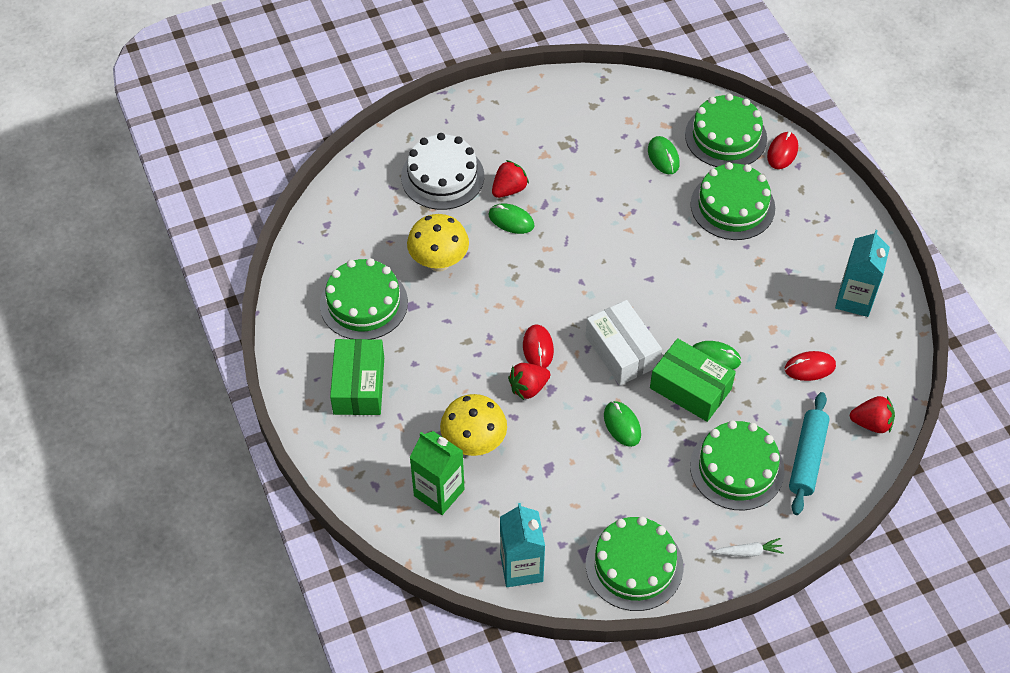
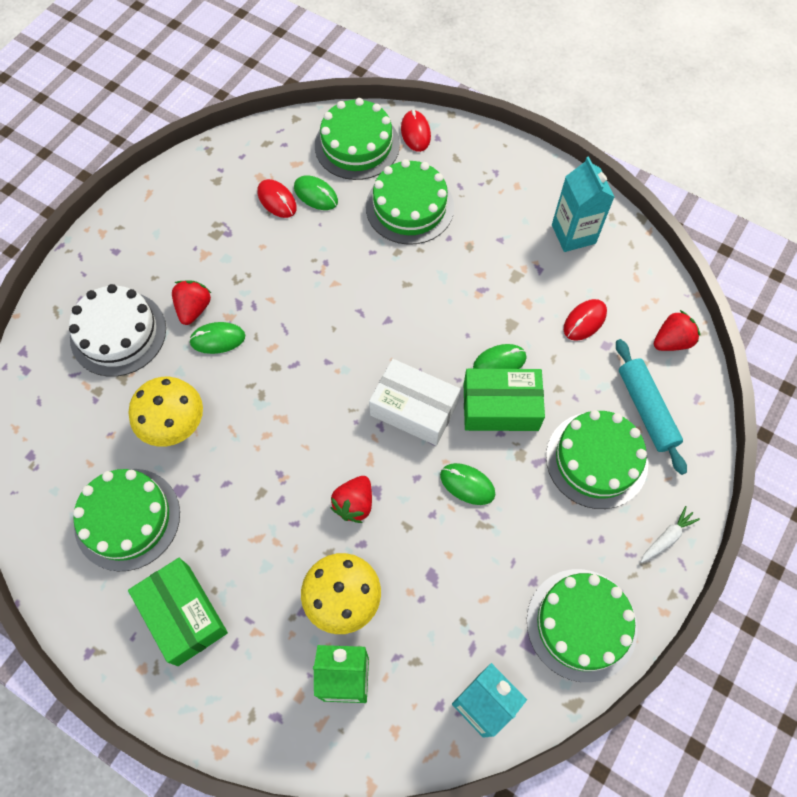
camera: 35 degrees left, 10 degrees up
red mouse [523,324,554,368] -> red mouse moved to [257,179,297,218]

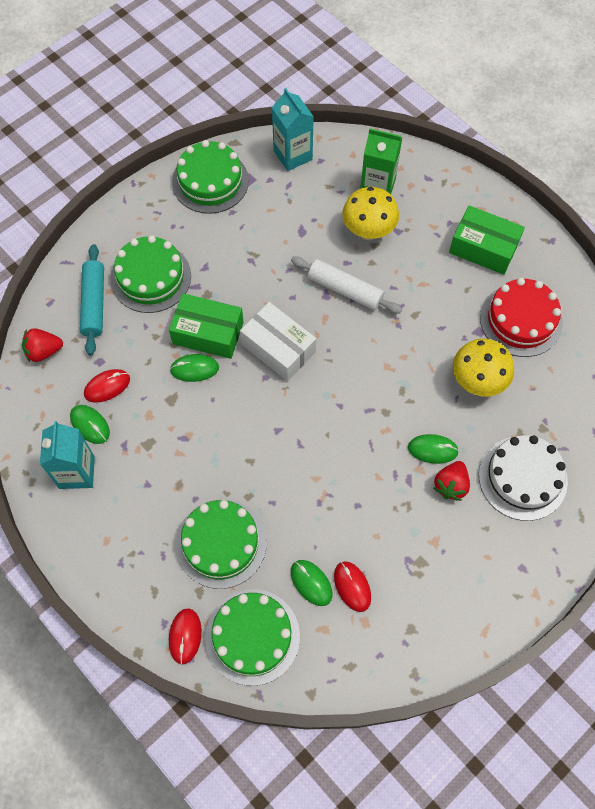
camera: 165 degrees left, 0 degrees up
green cake [73,469,180,571] -> red cake [480,278,563,357]
green box [128,558,228,666] -> green box turned 45 degrees counterclockwise [449,205,525,275]
red strawberry [330,476,372,523] -> white rolling pin [291,256,402,313]
green mouse [440,463,496,505] -> green mouse moved to [70,405,110,444]
white carrot [641,506,700,563] -> none

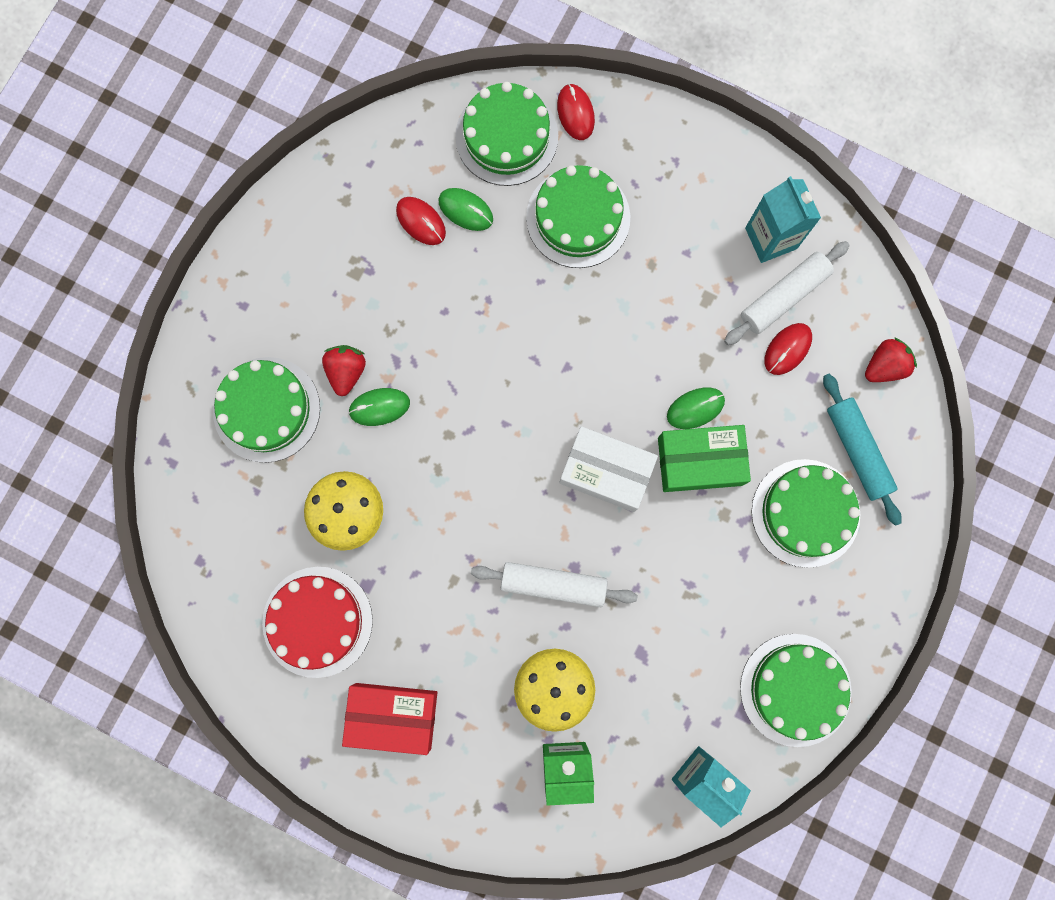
camera: 160 degrees right, 15 degrees up
green mouse [70,405,110,444] -> white rolling pin [724,241,850,345]
green box [449,205,525,275] -> red box [342,683,437,755]
white cake [479,435,568,521] -> green cake [213,357,320,463]

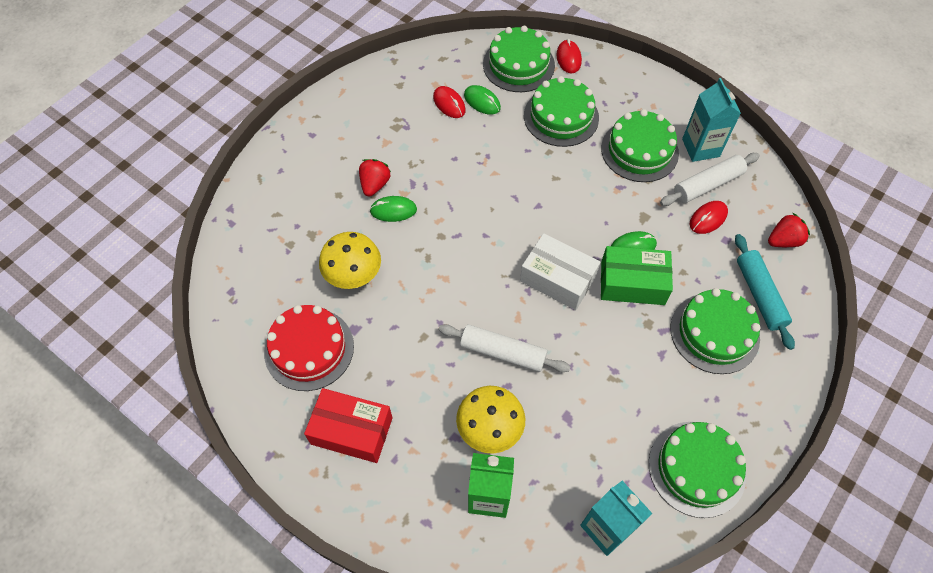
camera: 10 degrees right, 20 degrees down
green cake [213,357,320,463] -> green cake moved to [601,109,679,182]

